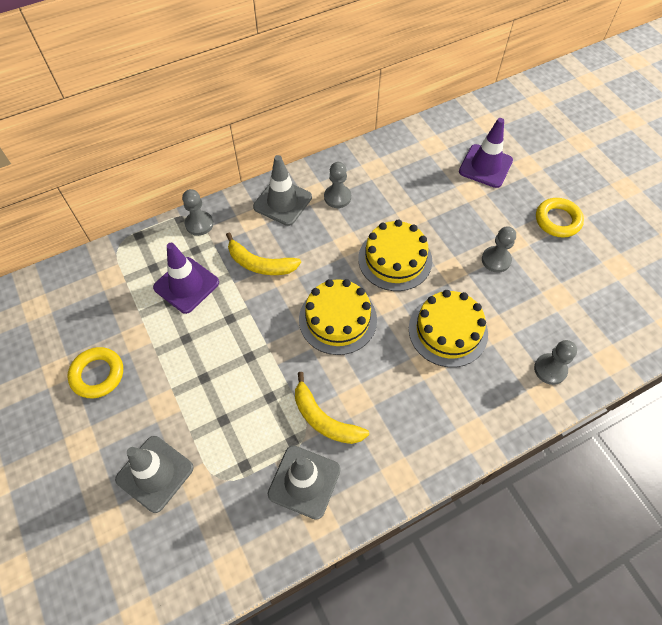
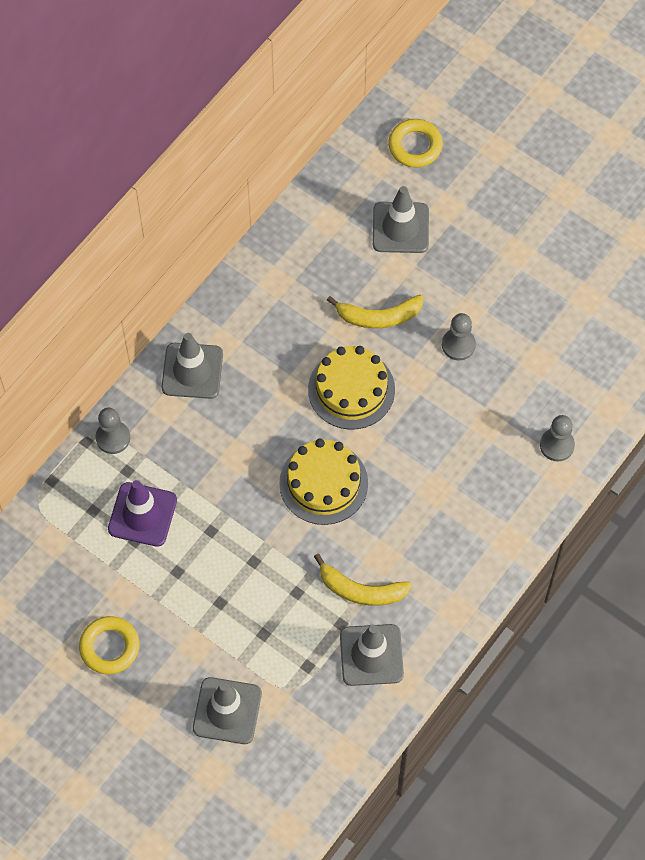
camera: 25 degrees left, 5 degrees up
yellow banana [226,233,301,275] -> yellow banana moved to [327,295,424,328]
grey pawn [324,162,351,208] -> none
yellow cake [409,290,488,367] -> none
purple traffic cone [459,118,513,188] -> grey traffic cone [373,186,429,253]
yellow ring [536,198,584,238] -> yellow ring moved to [388,119,443,167]

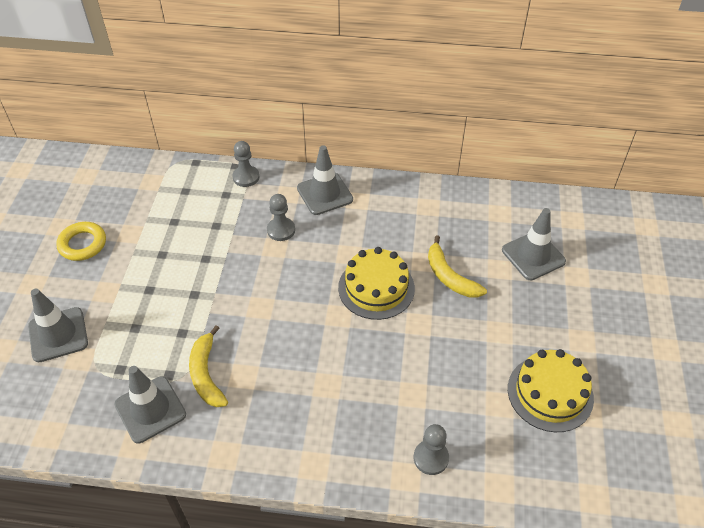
camera: 60 degrees right, 15 degrees down
purple traffic cone [108,480,177,547] -> none
yellow cake [279,439,368,525] -> yellow cake moved to [508,349,594,432]
yellow ring [388,119,443,167] -> none
grey pawn [442,313,476,361] -> grey pawn moved to [267,194,295,241]

